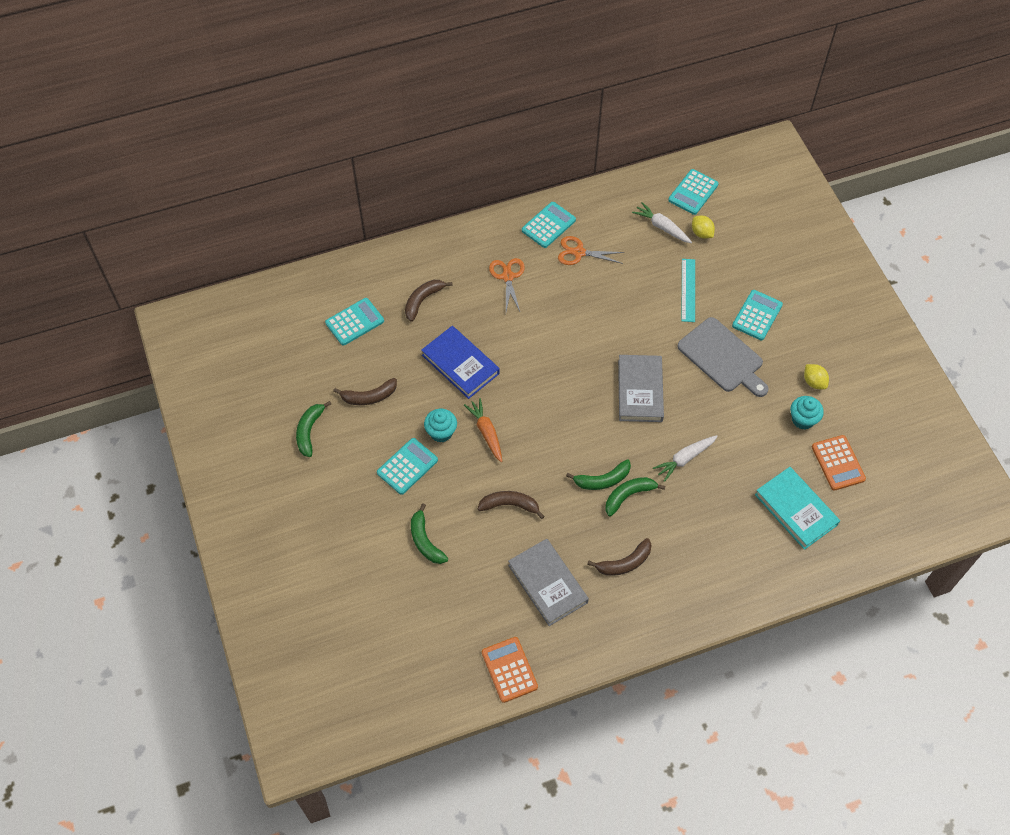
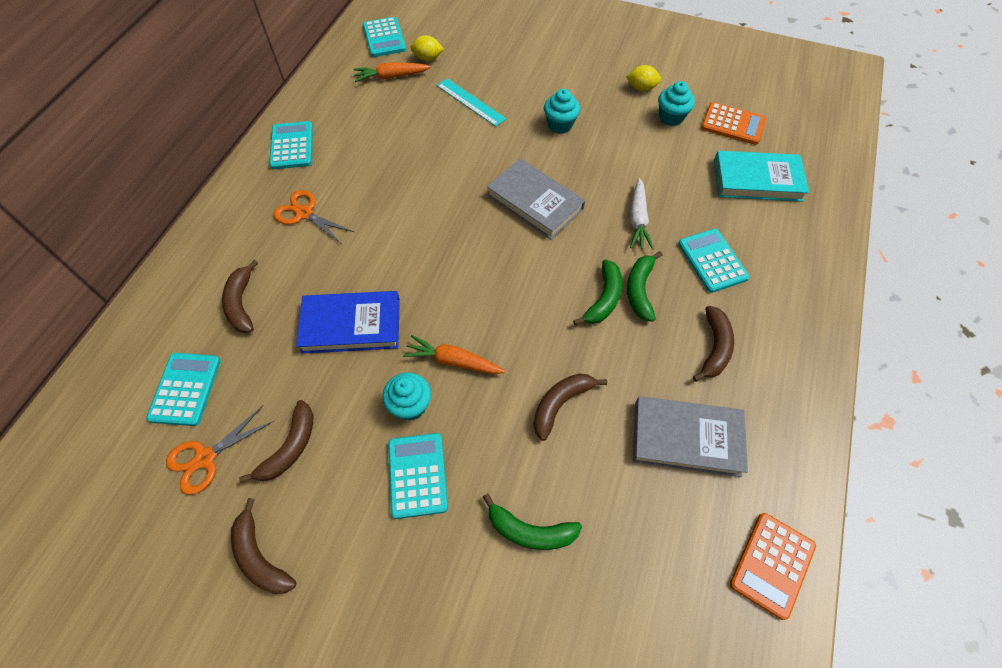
camera: 50 degrees left, 0 degrees up
green banana [296,401,331,457] -> brown banana [231,498,296,594]
orange calculator [482,637,538,703] -> orange calculator turned 75 degrees counterclockwise [730,513,816,620]
orange scissors [558,236,625,265] -> orange scissors moved to [166,406,274,495]
white carrot [632,202,692,243] -> orange carrot [353,62,431,82]
grey cutting board [677,317,769,397] -> turquoise cupcake [544,89,580,134]
turquoise calculator [732,290,783,340] -> turquoise calculator moved to [678,229,750,293]

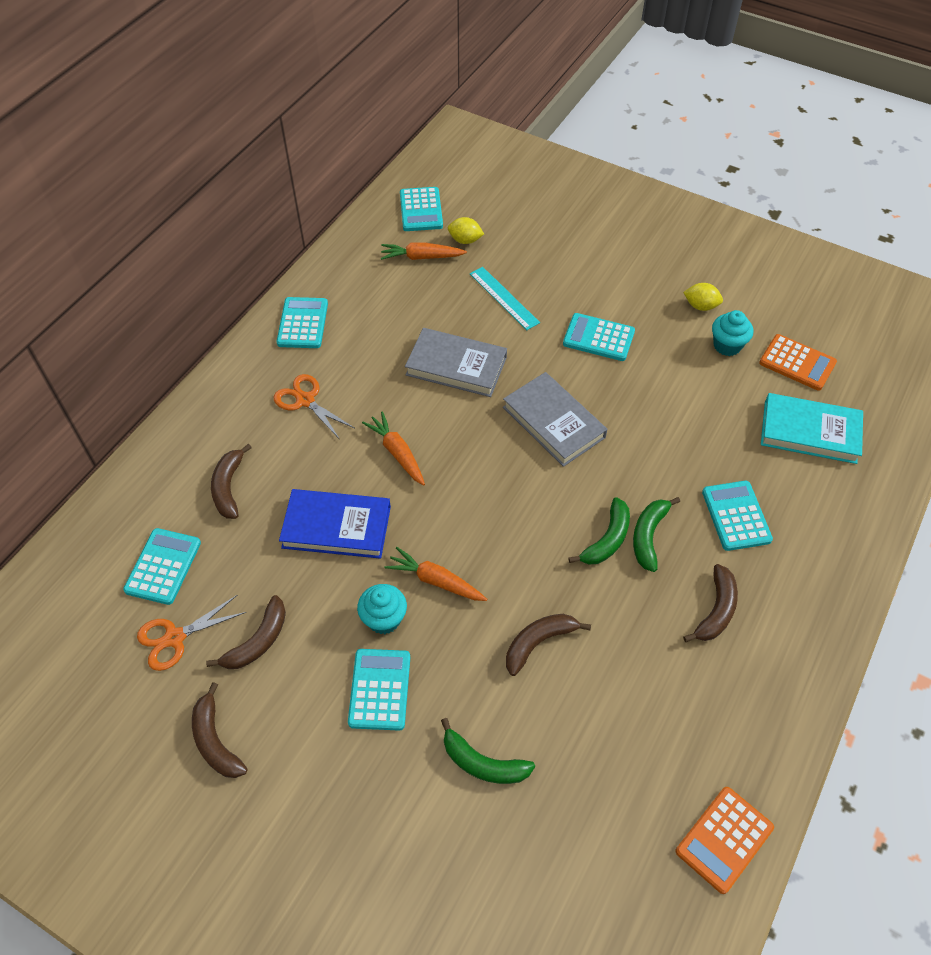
camera: 10 degrees right, 5 degrees down
turquoise cupcake [544,89,580,134] -> turquoise calculator [563,313,635,361]
white carrot [630,178,654,250] -> none
grey book [633,396,748,477] -> grey book moved to [405,328,507,397]
none -> orange carrot [362,411,425,486]

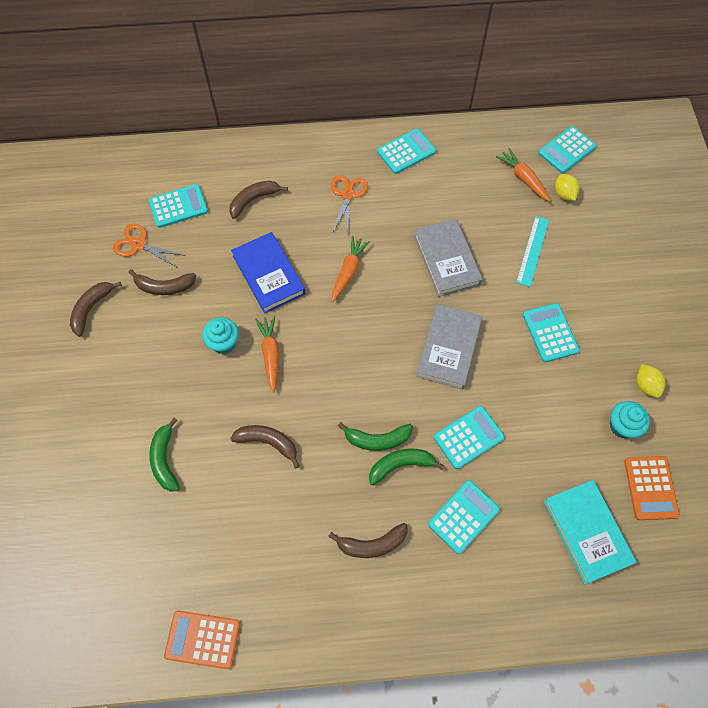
camera: 55 degrees right, 10 degrees up
turquoise calculator [348,649,410,731] -> turquoise calculator moved to [433,406,505,469]

